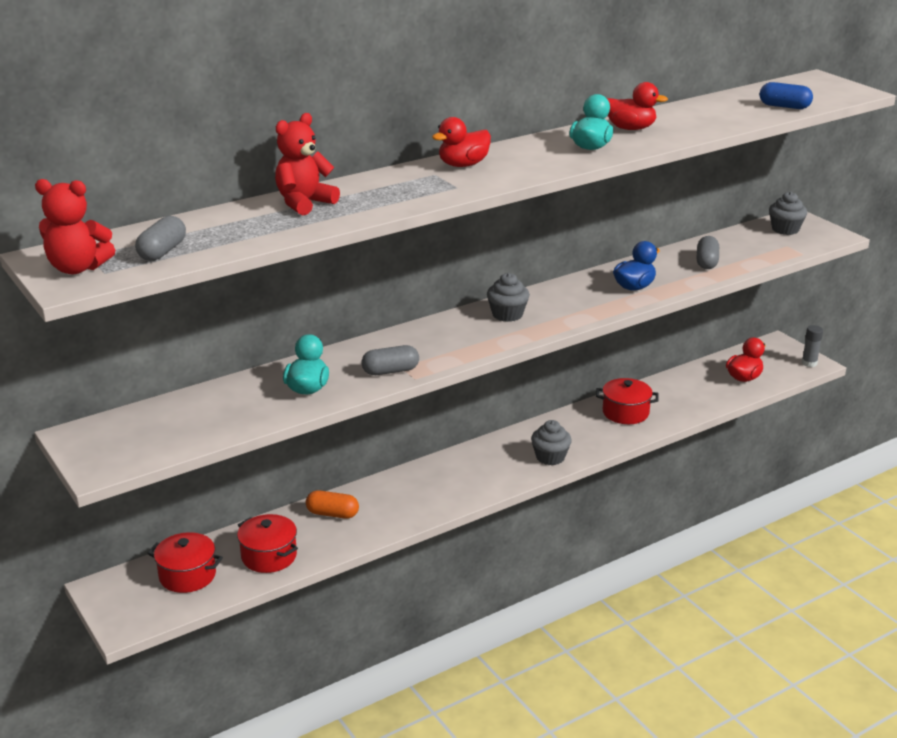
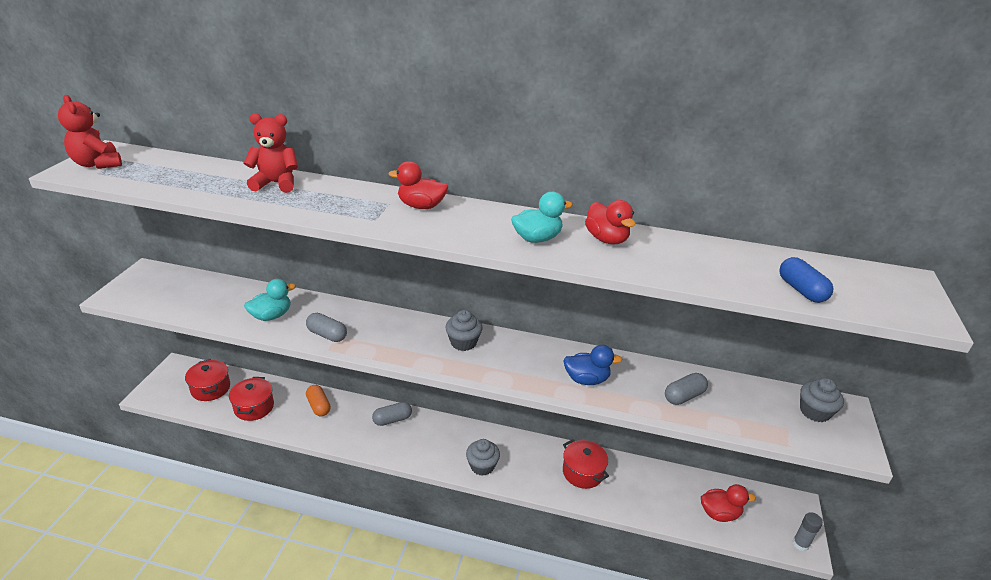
camera: 45 degrees right, 5 degrees up
grey capsule [135,216,186,261] -> grey capsule moved to [372,402,412,426]

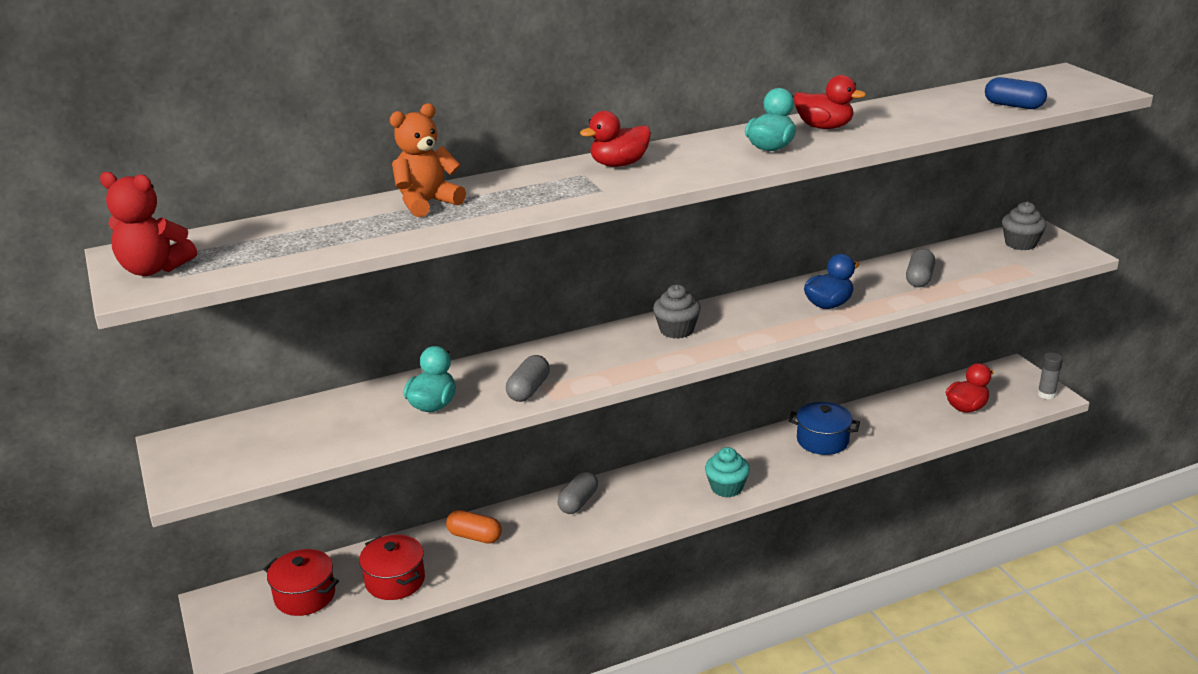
camera: 35 degrees left, 5 degrees down
red teddy bear [243,113,298,193] -> orange teddy bear [390,103,466,217]
grey capsule [306,313,347,342] -> grey capsule turned 60 degrees counterclockwise [506,355,550,402]
grey cupcake [466,439,500,476] -> turquoise cupcake [705,447,750,497]
red pot [563,439,609,489] -> blue pot [789,402,860,455]

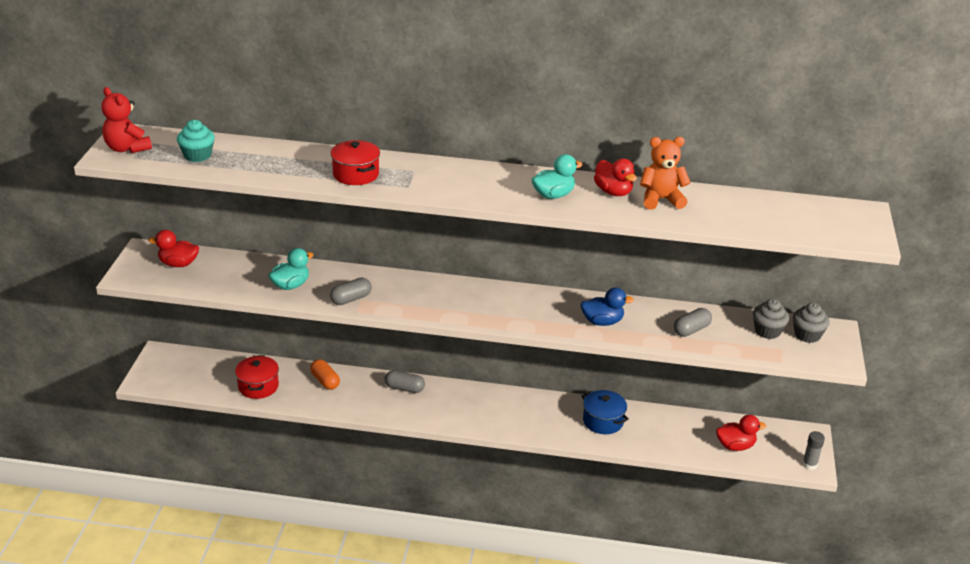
camera: 30 degrees right, 5 degrees up
red pot [263,549,339,616] -> red pot moved to [331,140,380,185]
orange teddy bear [390,103,466,217] -> orange teddy bear moved to [640,137,691,210]
grey capsule [558,471,598,514] -> grey capsule turned 45 degrees clockwise [385,370,425,393]
red duck [580,111,651,167] -> red duck moved to [149,230,199,267]
grey cupcake [653,285,701,339] -> grey cupcake moved to [753,299,789,339]
turquoise cupcake [705,447,750,497] -> turquoise cupcake moved to [177,120,215,162]
blue capsule [985,77,1047,109] -> none

